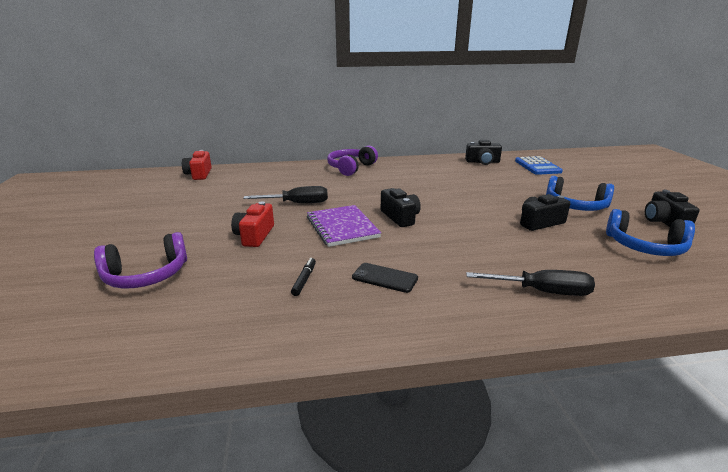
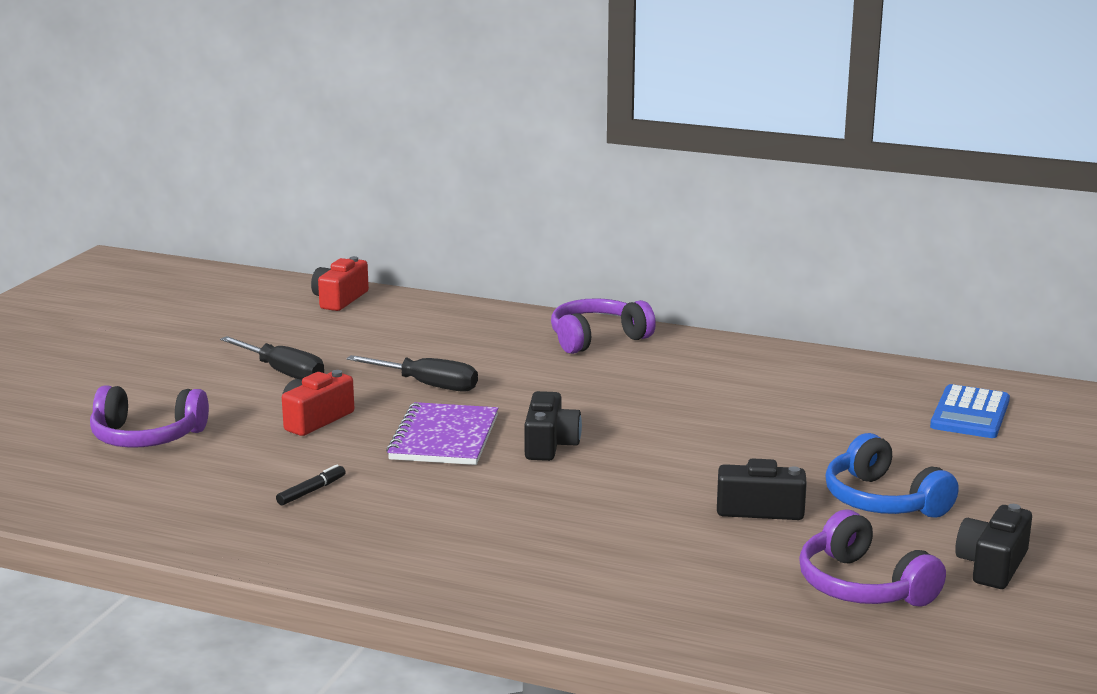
camera: 30 degrees right, 5 degrees down
black phone [352,263,418,293] -> none
black camera [465,140,502,165] -> none
black screwdriver [466,270,595,296] -> black screwdriver moved to [220,336,324,380]
blue headphones [606,209,695,256] -> purple headphones [799,510,946,607]

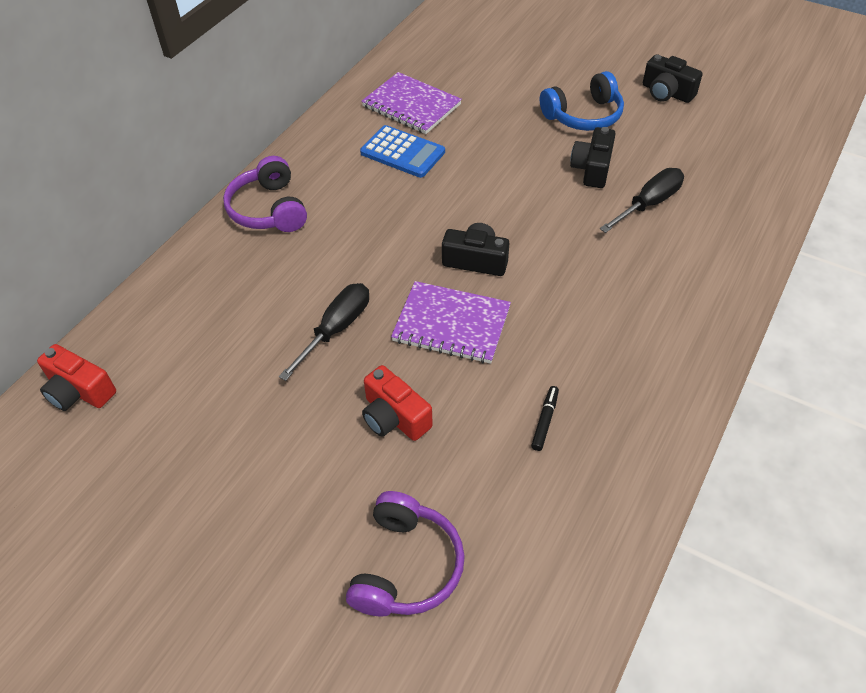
camera: 80 degrees left, 30 degrees up
black screwdriver [220,336,324,380] -> black screwdriver moved to [600,168,684,233]
black marker [276,464,346,505] -> black marker turned 60 degrees clockwise [531,386,559,451]
purple headphones [799,510,946,607] -> none
blue calculator [930,384,1010,438] -> blue calculator moved to [360,125,445,178]
none -> purple notebook [361,72,462,134]

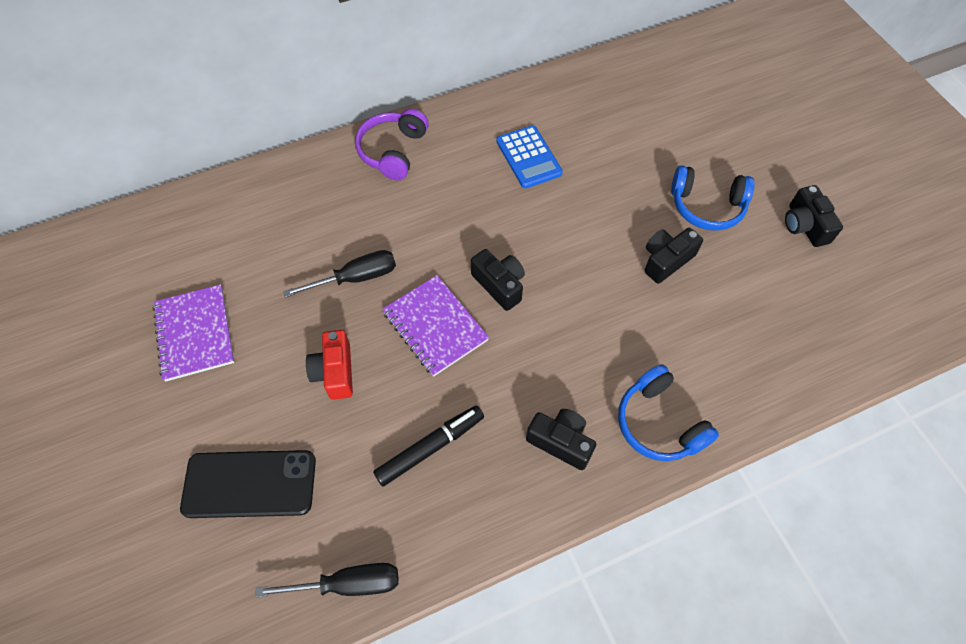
camera: 35 degrees right, 10 degrees up
red camera [37,344,116,411] -> none
purple headphones [346,491,465,616] -> black phone [180,450,316,518]
purple notebook [361,72,462,134] -> purple notebook moved to [153,284,234,381]
black marker [531,386,559,451] -> black marker [373,405,484,487], size x1.86
black screwdriver [600,168,684,233] -> black screwdriver moved to [255,563,398,597]
none -> black camera [526,409,596,470]
none -> blue headphones [618,364,719,461]

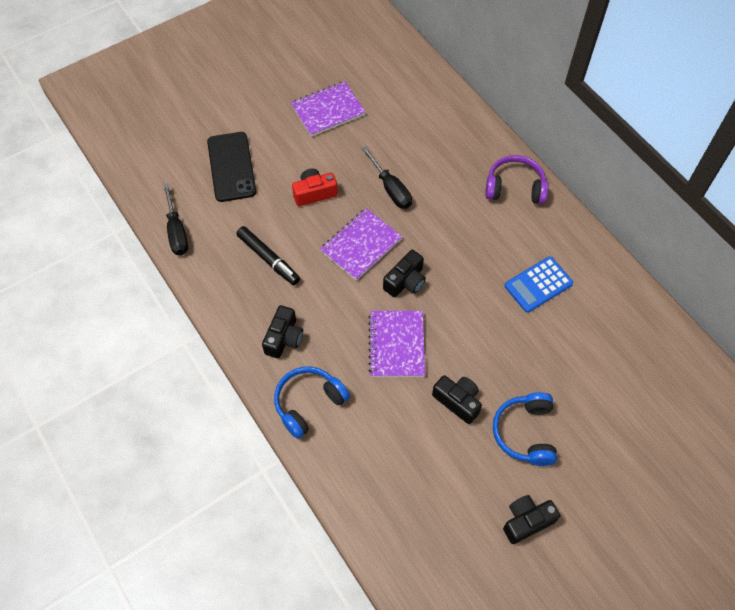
camera: 80 degrees right, 0 degrees up
none -> purple notebook [368,311,425,377]

